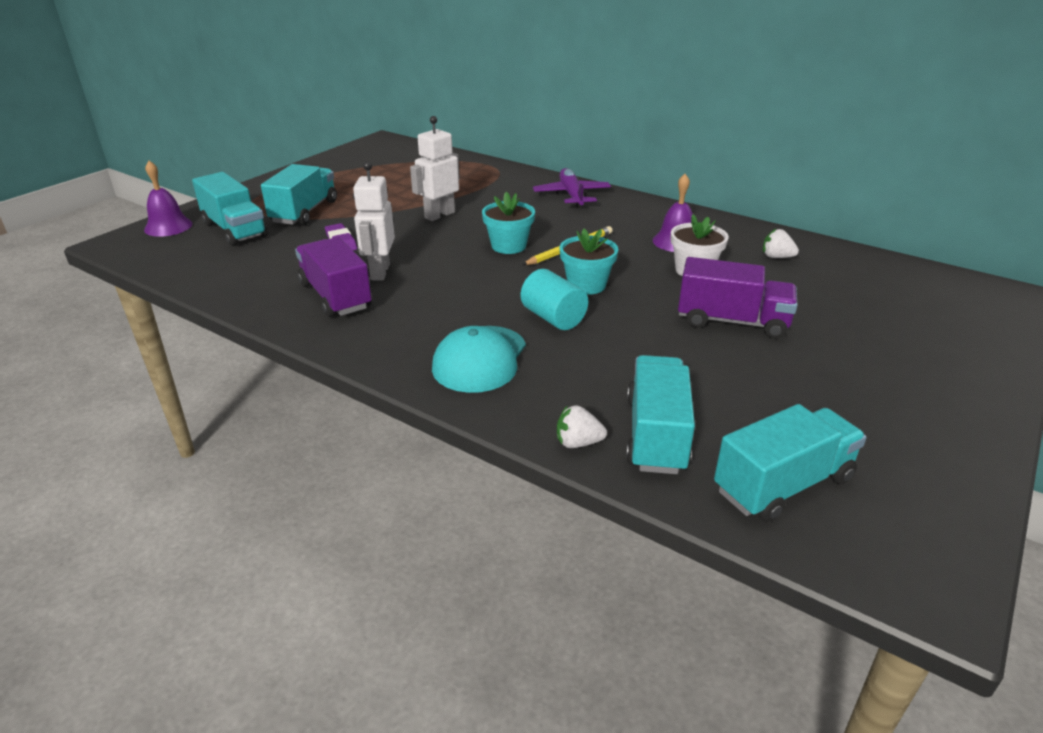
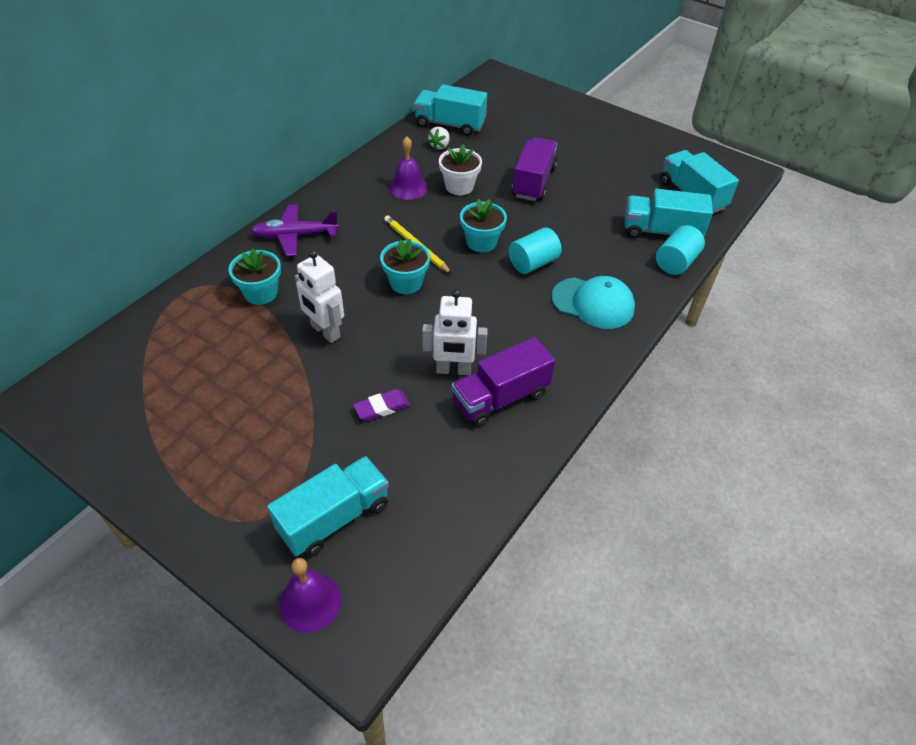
camera: 90 degrees left, 15 degrees up
turquoise truck [261,164,337,225] -> turquoise truck moved to [414,84,487,136]
white strawberry [557,405,607,448] -> turquoise cylinder [656,225,705,275]
none -> turquoise flower pot [229,249,281,305]

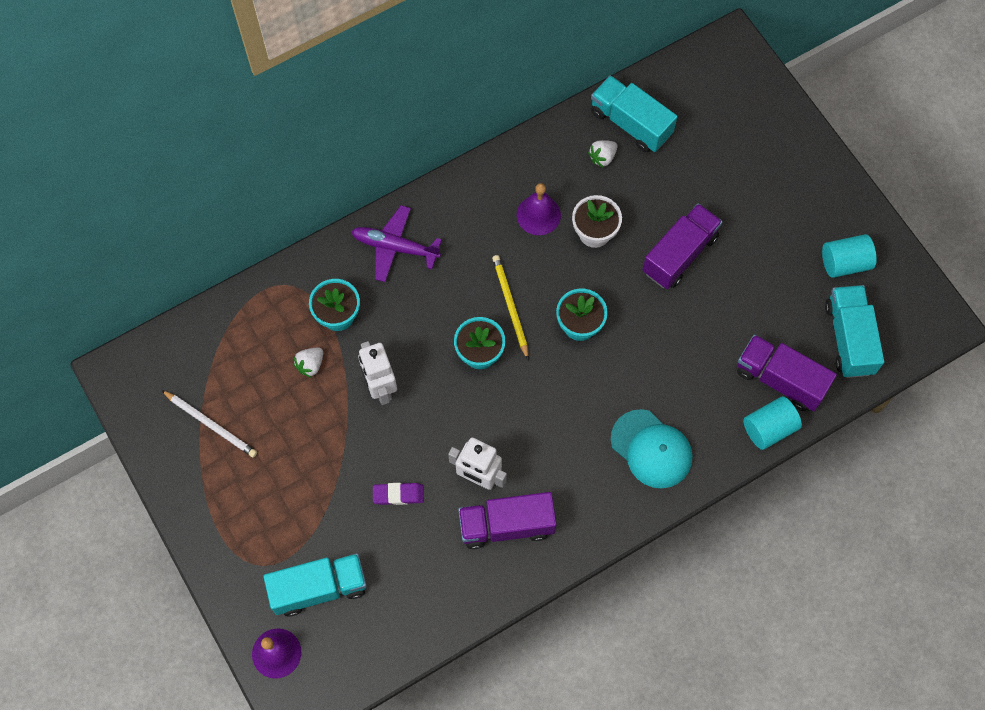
camera: 25 degrees right, 20 degrees up
turquoise cylinder [509,227,562,274] -> turquoise cylinder moved to [822,234,876,278]
turquoise truck [625,189,713,238] -> purple truck [737,335,837,411]
none -> white pencil [161,390,257,458]
none -> white strawberry [293,348,323,378]

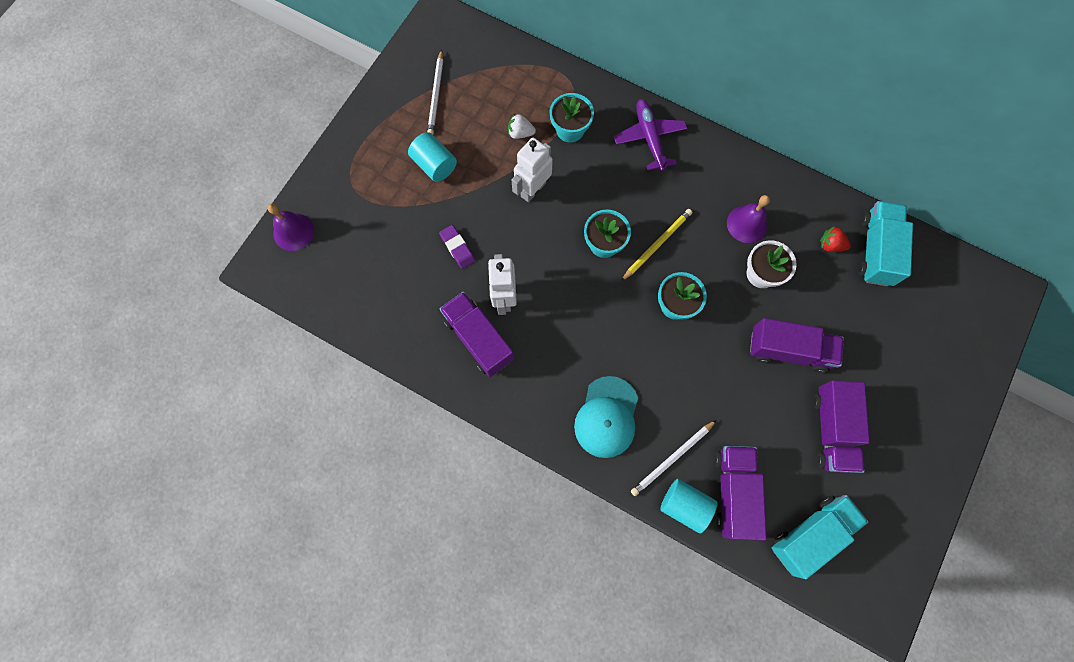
camera: 60 degrees right, 5 degrees up
turquoise truck [263,553,367,616] -> none
white strawberry [588,140,618,167] -> red strawberry [820,226,851,252]
turquoise cylinder [822,234,876,278] -> turquoise cylinder moved to [408,132,457,182]
none -> white pencil [631,420,716,496]
none -> purple truck [813,380,870,473]

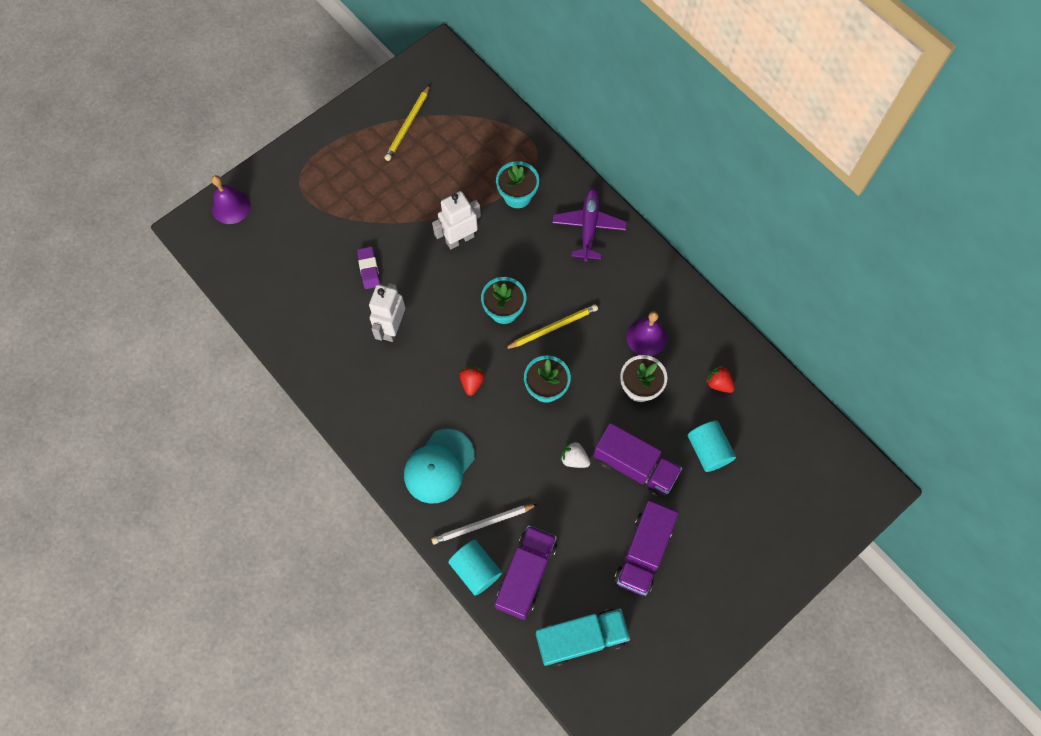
camera: 20 degrees right, 5 degrees down
turquoise cylinder [408,132,457,182] -> turquoise cylinder moved to [688,421,736,472]
white pencil [427,49,443,135] -> yellow pencil [384,85,430,161]
purple truck [440,292,514,377] -> none
white strawberry [508,114,536,139] -> white strawberry moved to [560,442,590,468]
turquoise truck [859,201,913,286] -> none
none -> red strawberry [460,366,485,396]

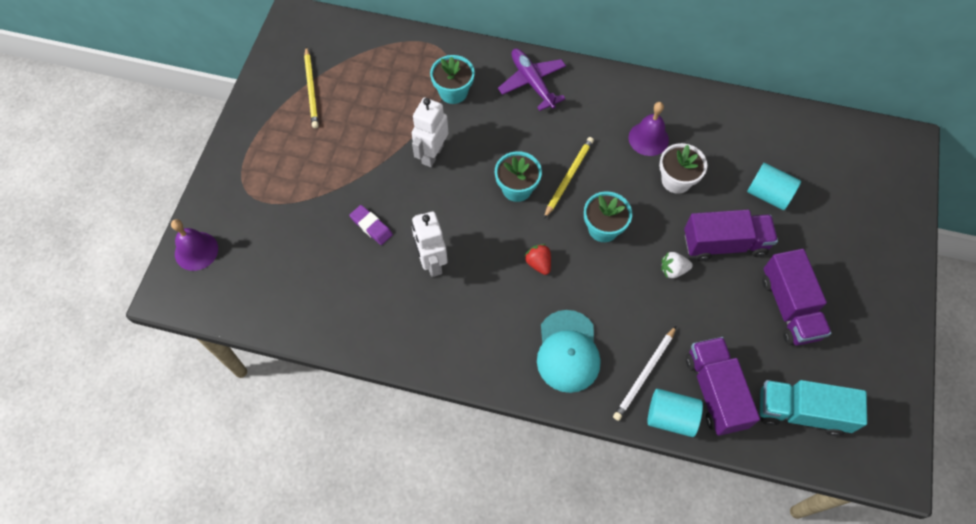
camera: 35 degrees left, 5 degrees down
turquoise truck [536,608,630,666] -> turquoise truck turned 120 degrees counterclockwise [760,380,867,436]
red strawberry [706,365,735,393] -> none

